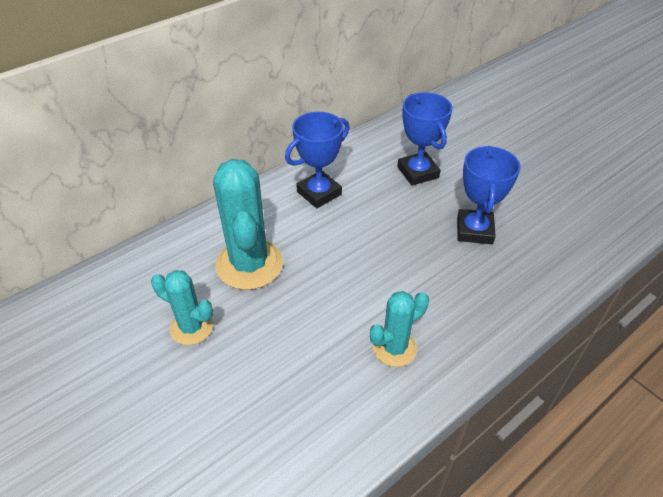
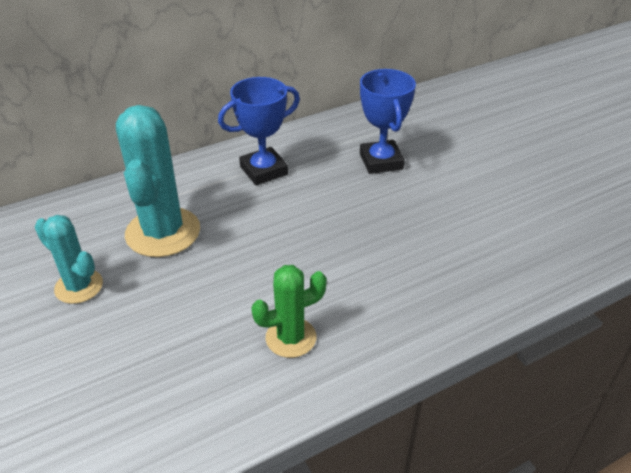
camera: 10 degrees right, 5 degrees down
turquoise cactus [370,291,429,367] -> green cactus [251,265,327,358]
blue trophy [457,146,521,244] -> none

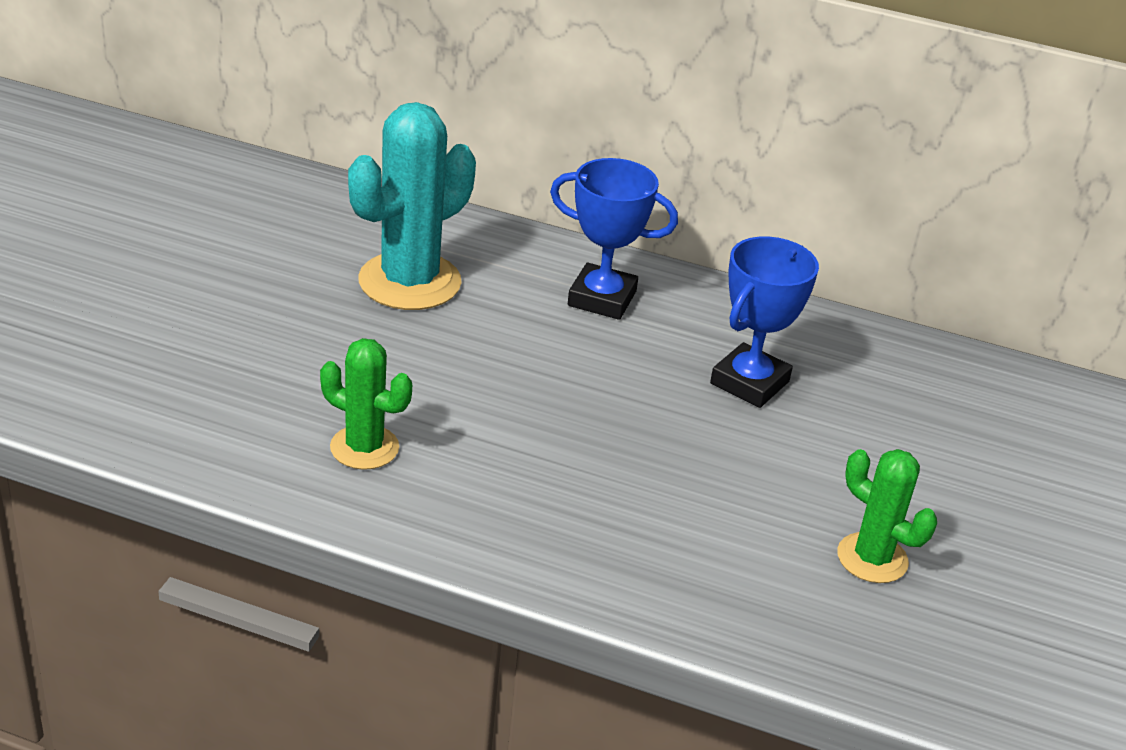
camera: 45 degrees right, 5 degrees down
turquoise cactus [35,215,103,304] -> none
none -> green cactus [837,449,937,583]

